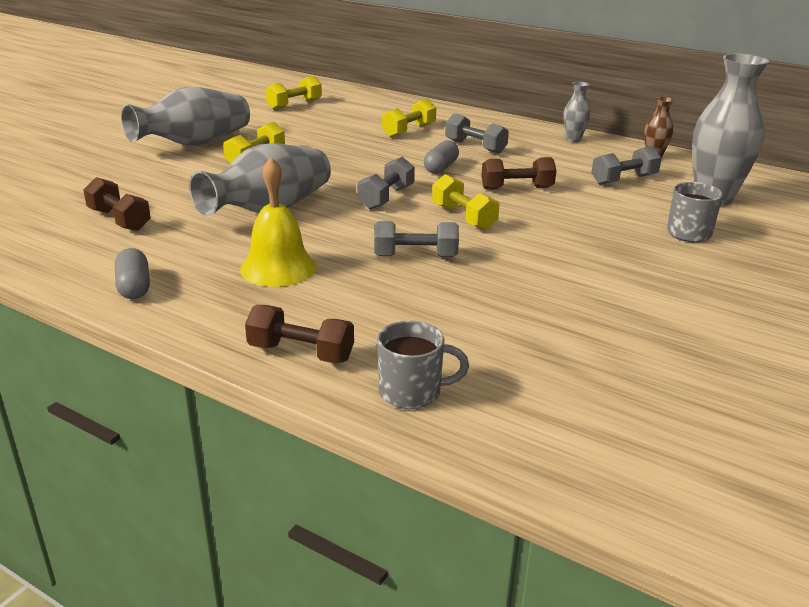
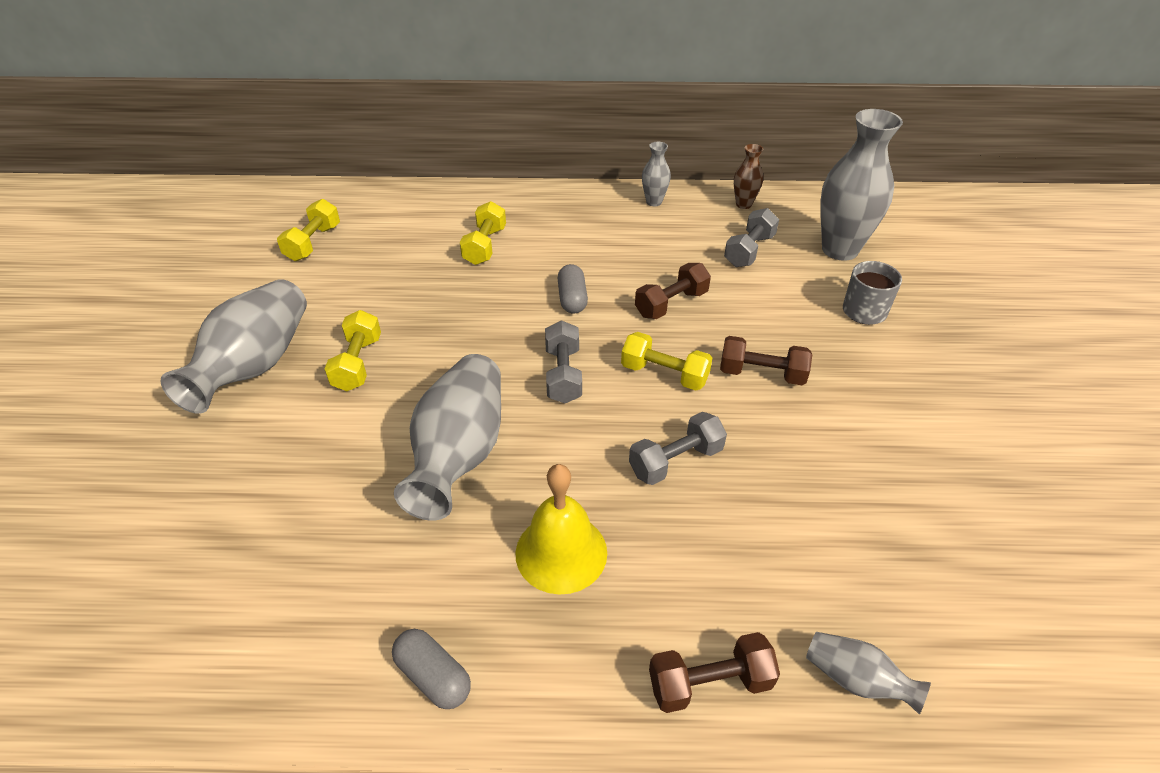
camera: 30 degrees left, 15 degrees up
brown dumbbell [83,177,151,231] -> brown dumbbell moved to [720,336,812,385]
grey mug [377,321,469,409] -> grey vase [806,632,931,715]
grey dumbbell [445,113,509,154] -> none

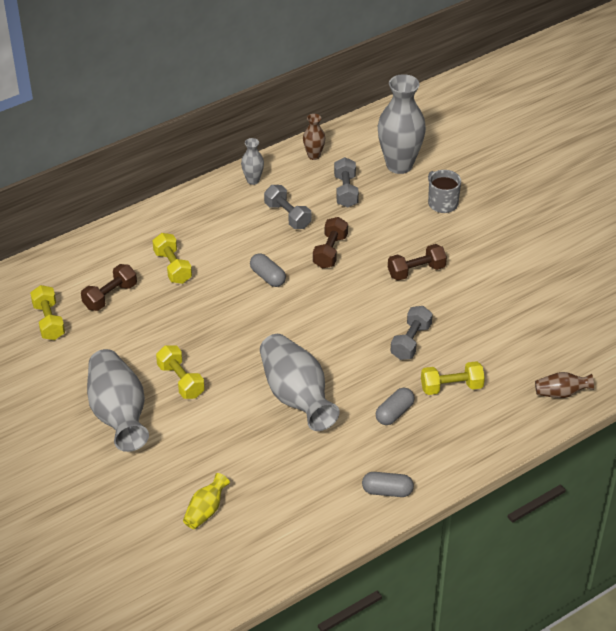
camera: 35 degrees left, 0 degrees up
yellow bell [516,464,607,595] -> grey capsule [376,388,415,425]
grey dumbbell [545,320,582,404] -> grey dumbbell moved to [264,185,311,229]
yellow dumbbell [621,332,712,391] -> yellow dumbbell moved to [421,361,485,395]
brown dumbbell [649,632,780,713] -> brown dumbbell moved to [81,264,137,311]
grey vase [806,632,931,715] -> brown vase [535,372,594,398]
none -> yellow vase [183,473,230,529]

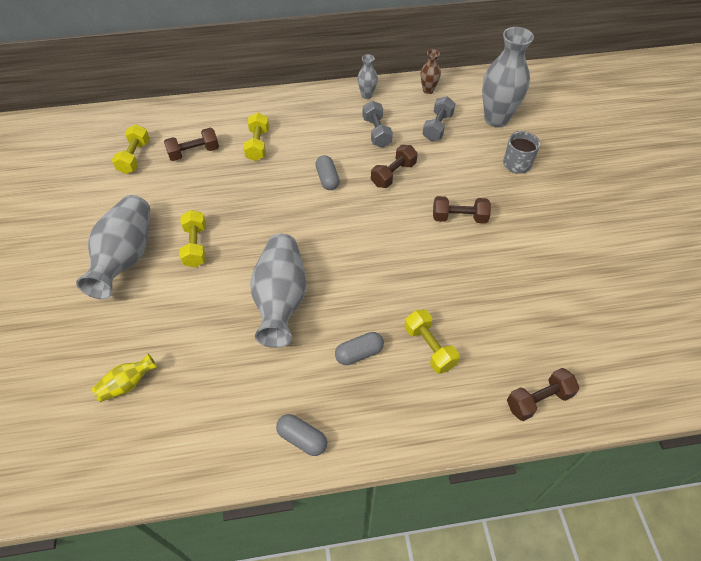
camera: 25 degrees right, 10 degrees up
grey dumbbell [391,306,433,360] -> none
yellow dumbbell [421,361,485,395] -> yellow dumbbell turned 45 degrees clockwise [404,309,460,374]
brown vase [535,372,594,398] -> brown dumbbell [507,368,579,421]

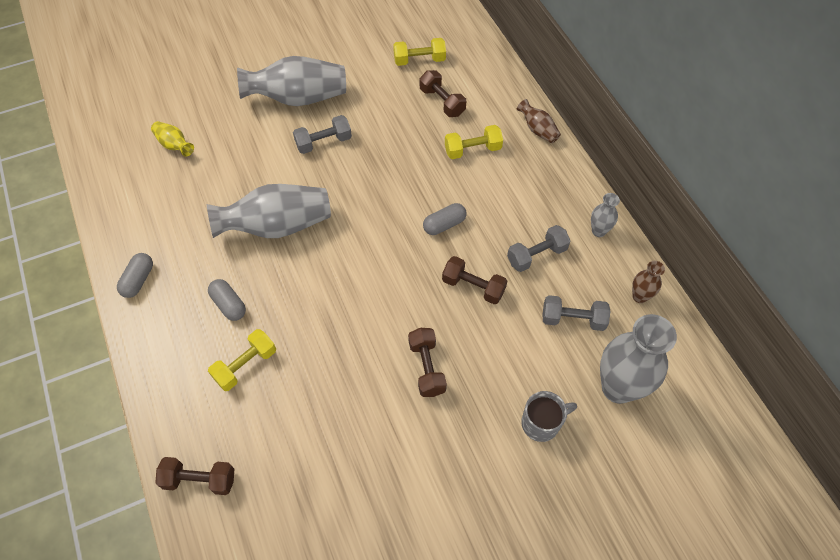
camera: 75 degrees right, 5 degrees up
yellow dumbbell [179,210,206,267] -> grey dumbbell [293,115,352,154]
brown dumbbell [507,368,579,421] -> brown dumbbell turned 45 degrees counterclockwise [155,457,234,495]
none -> brown vase [517,99,561,143]

